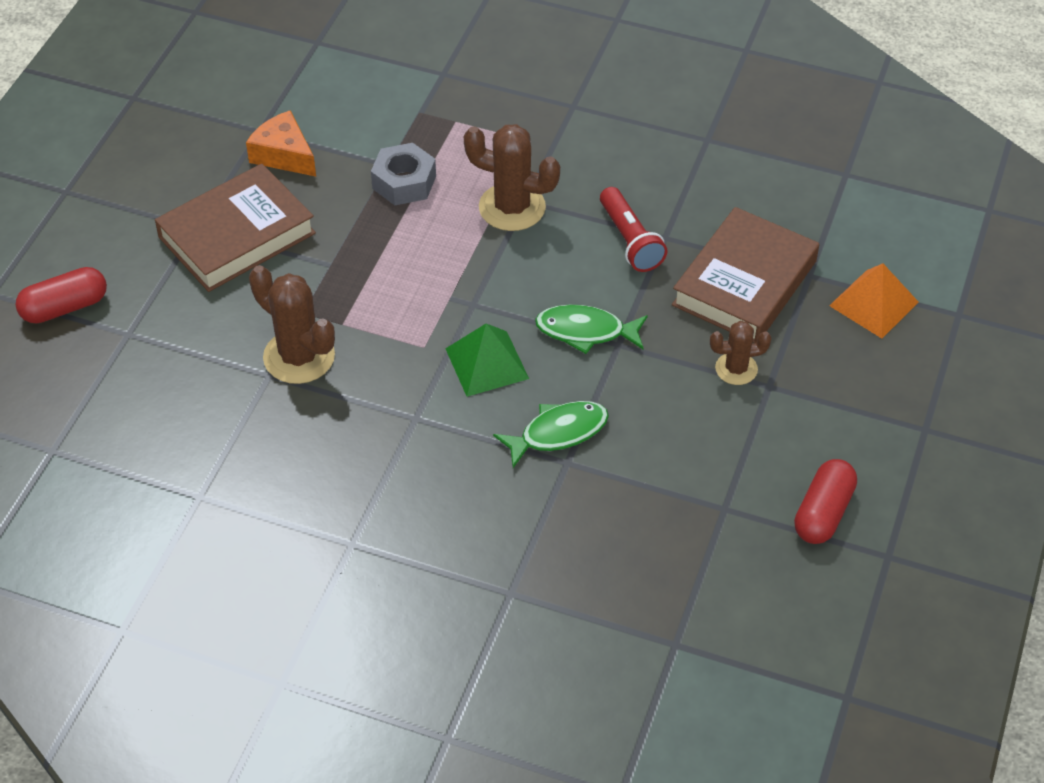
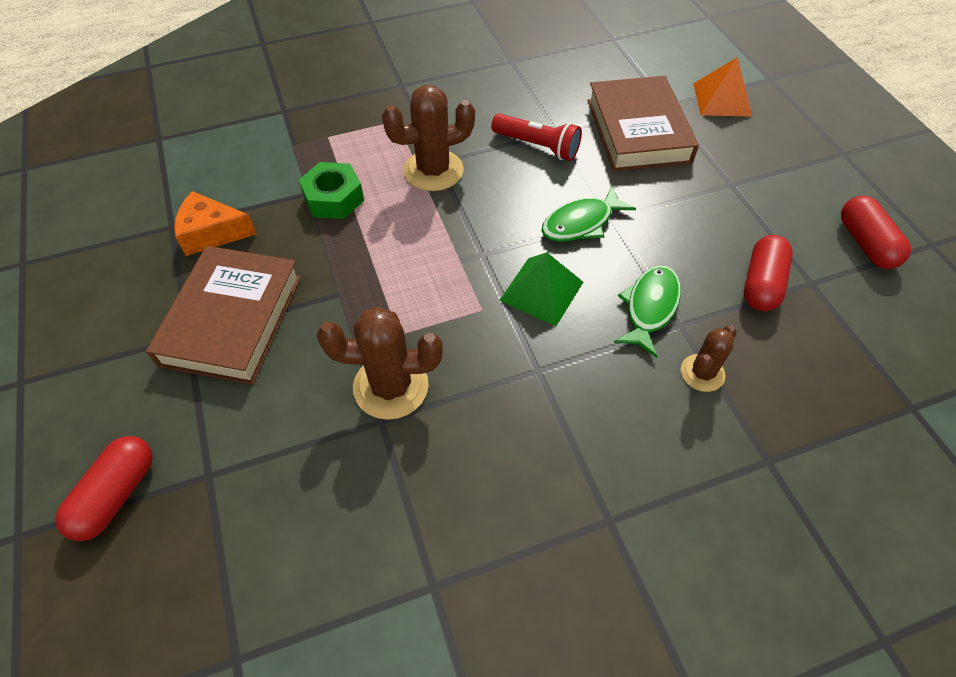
camera: 40 degrees left, 5 degrees up
grey nut [371,143,436,205] -> green nut [299,162,364,219]
brown cactus [710,321,772,385] -> brown cactus moved to [681,325,737,392]
none -> red capsule [744,235,793,311]

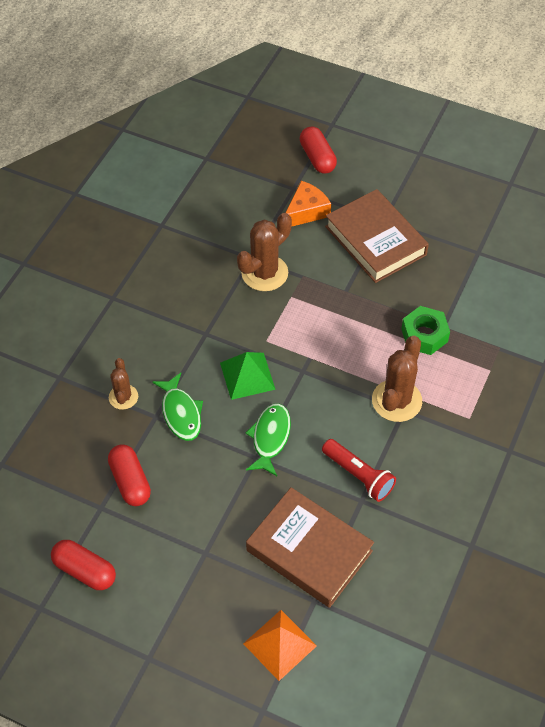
camera: 135 degrees right, 0 degrees up
orange cheese [174,191,257,256] -> orange cheese moved to [286,181,331,226]
red flashlight [491,114,582,161] -> red flashlight turned 120 degrees counterclockwise [322,439,396,502]

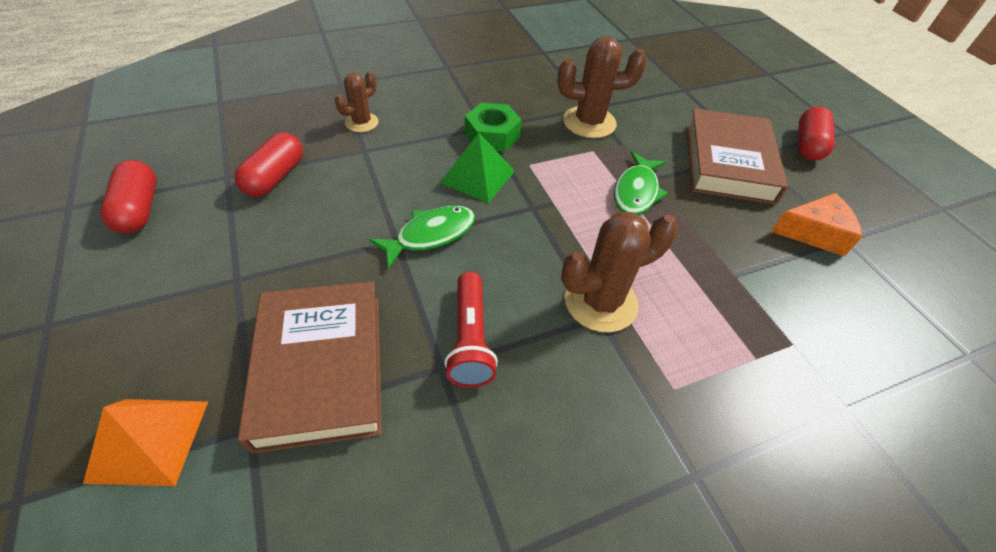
camera: 40 degrees right, 5 degrees down
green fish [152,373,203,441] -> green fish moved to [614,152,668,215]
orange cheese [286,181,331,226] -> orange cheese moved to [771,193,862,256]
red capsule [300,126,337,174] -> red capsule moved to [798,106,835,161]
green nut [401,306,450,355] -> green nut moved to [465,103,522,152]

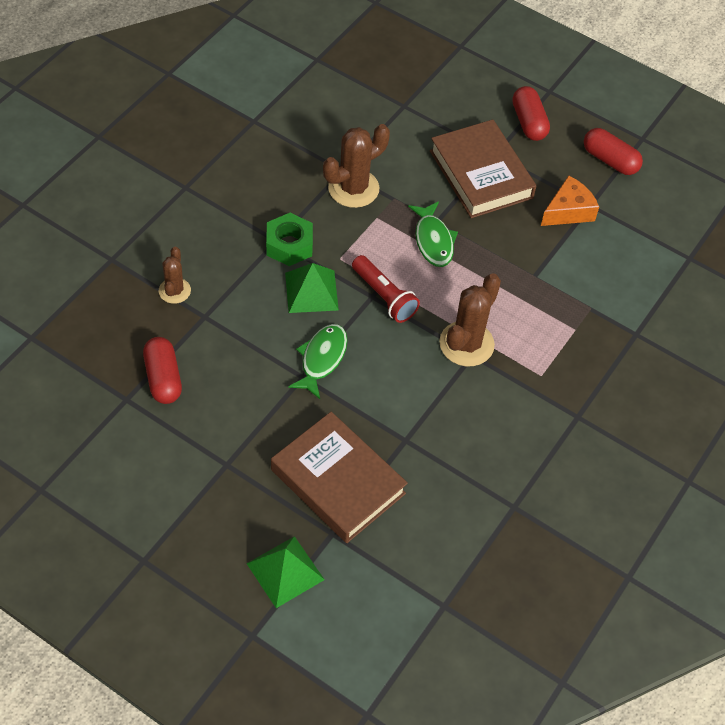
camera: 35 degrees left, 5 degrees up
orange pyramid [83,399,208,486] -> green pyramid [247,536,325,608]
red capsule [101,160,156,234] -> red capsule moved to [584,128,643,175]
red flashlight [444,272,498,388] -> red flashlight moved to [352,255,420,323]

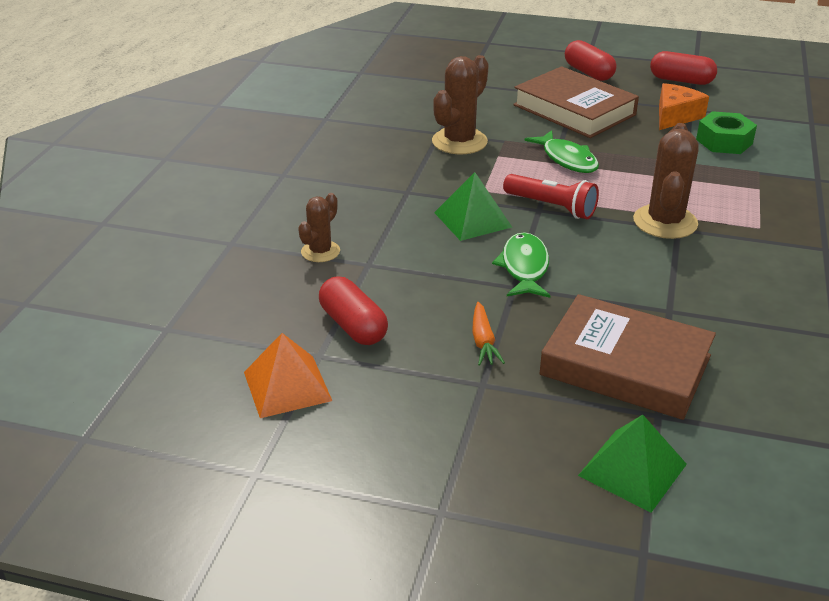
camera: 15 degrees left, 20 degrees down
brown cactus [159,247,191,304] -> brown cactus turned 45 degrees clockwise [298,193,340,262]
green nut [266,213,313,266] -> green nut moved to [696,111,757,154]
none -> orange pyramid [244,333,332,418]
none -> orange carrot [472,302,505,365]

